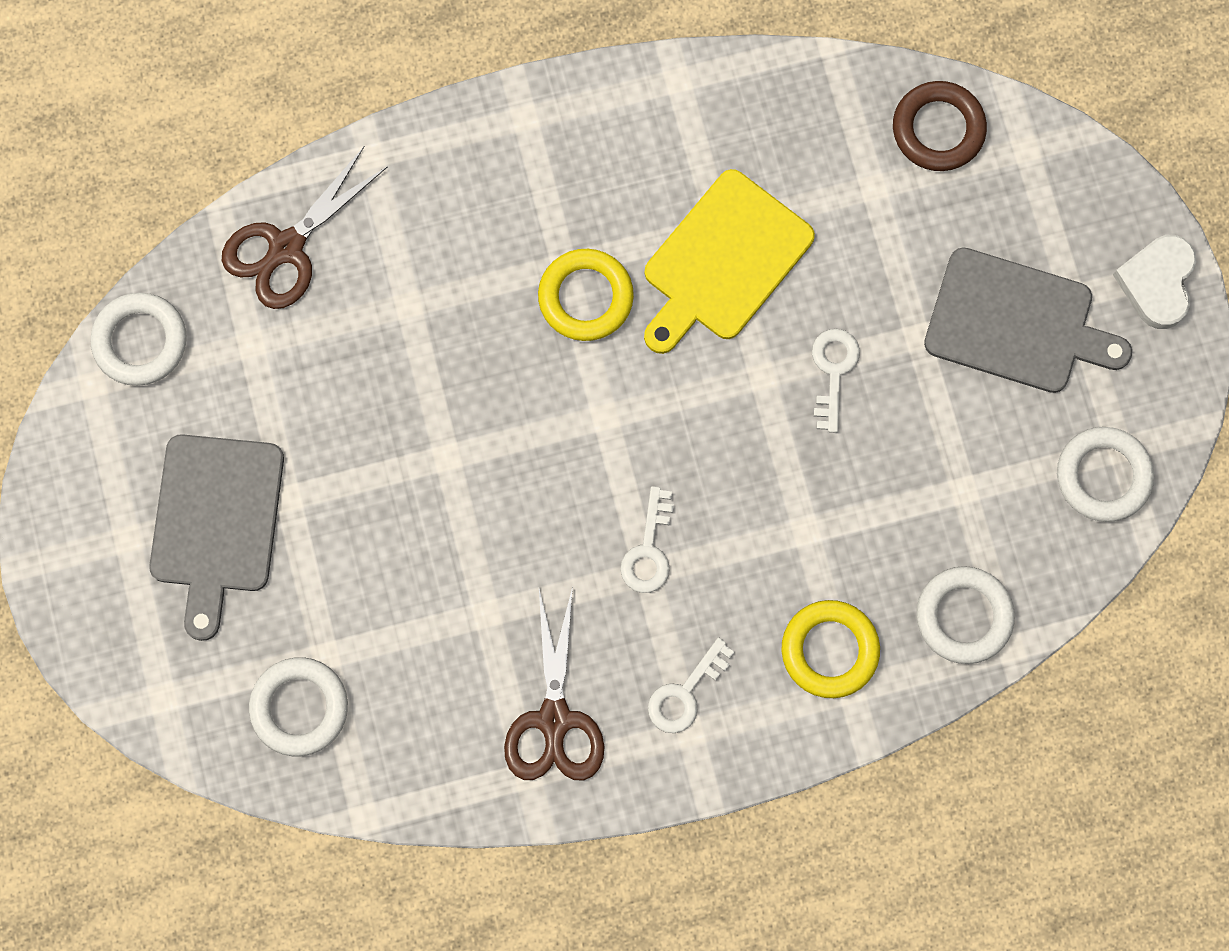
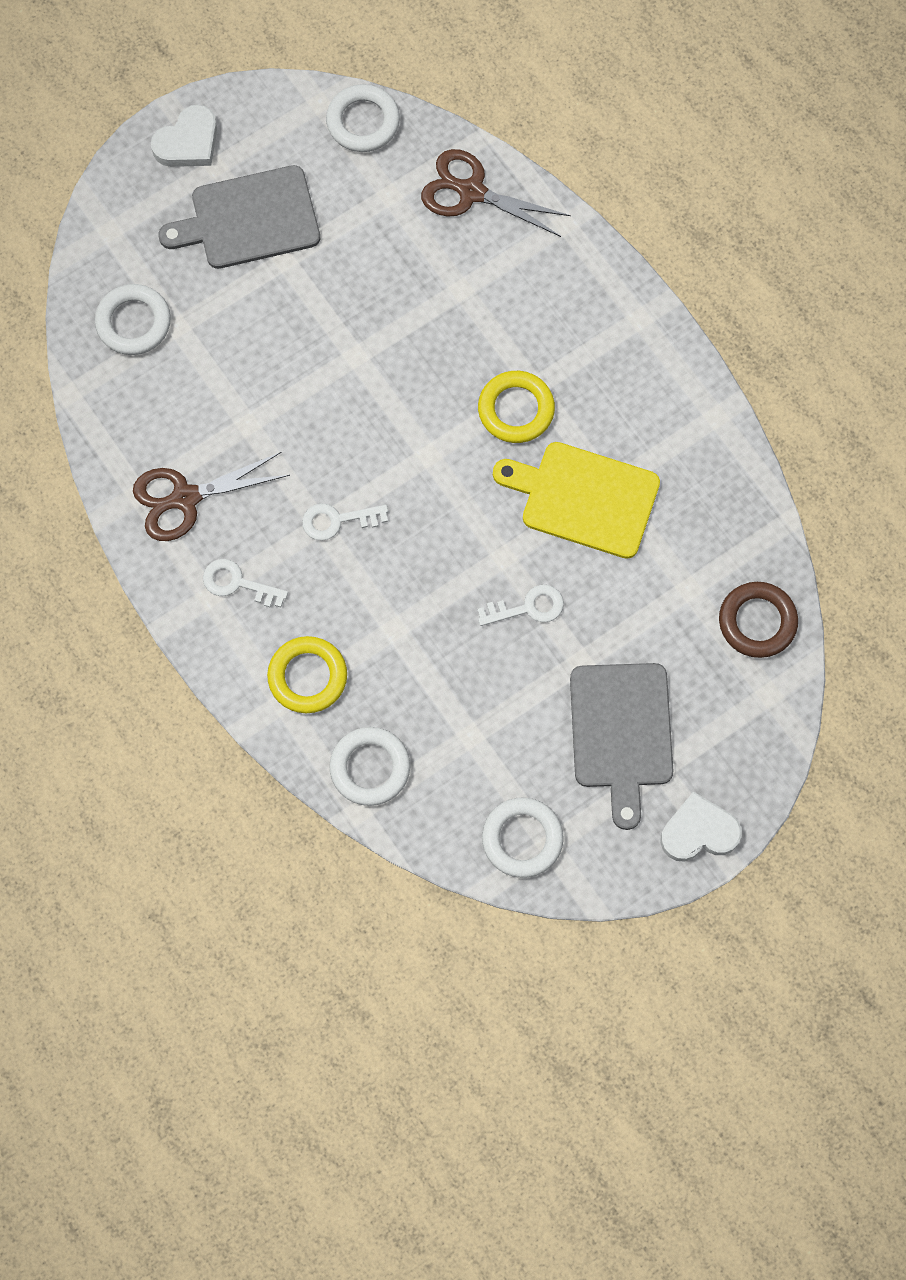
camera: 70 degrees right, 5 degrees down
none -> white heart [151,105,217,167]

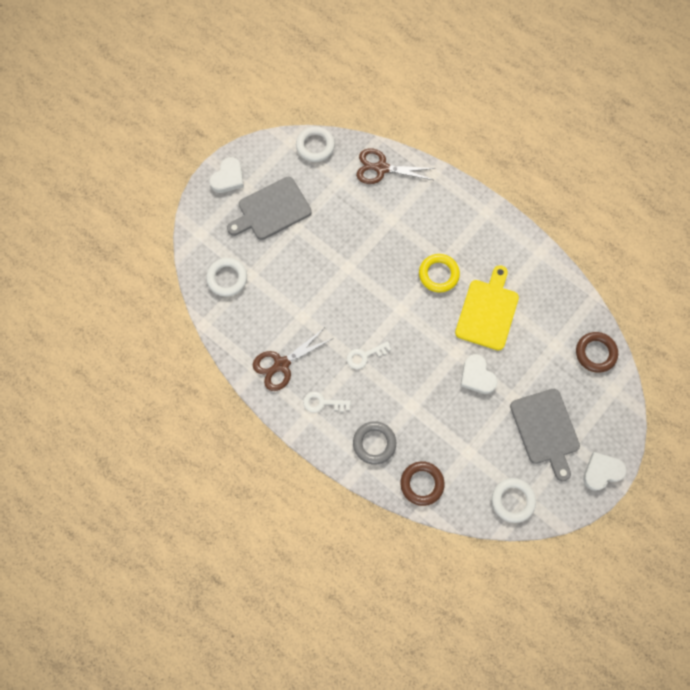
camera: 15 degrees left, 0 degrees up
yellow ring [267,636,347,713] -> grey ring [353,421,396,465]
white ring [329,727,410,806] -> brown ring [400,461,445,506]
white key [477,585,564,626] -> white heart [460,354,498,394]
yellow cutting board [493,442,660,559] -> yellow cutting board turned 105 degrees clockwise [455,265,519,351]

